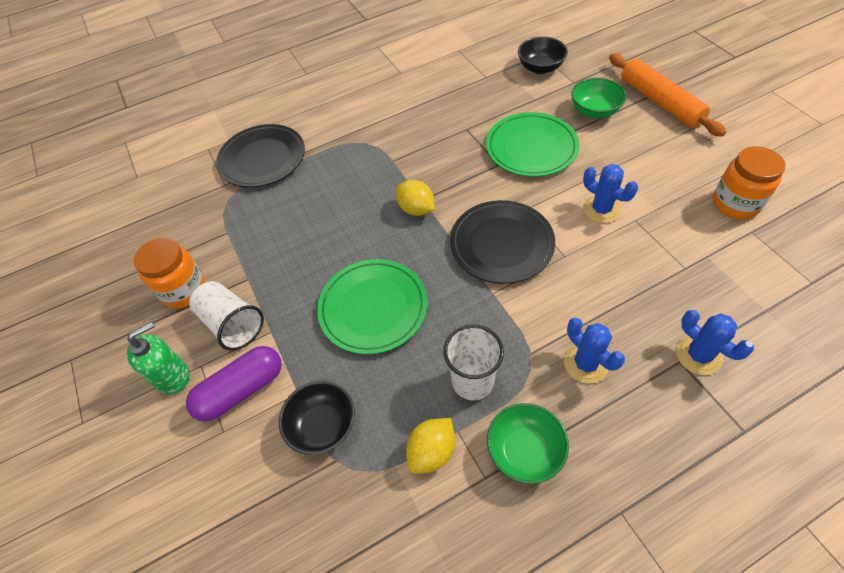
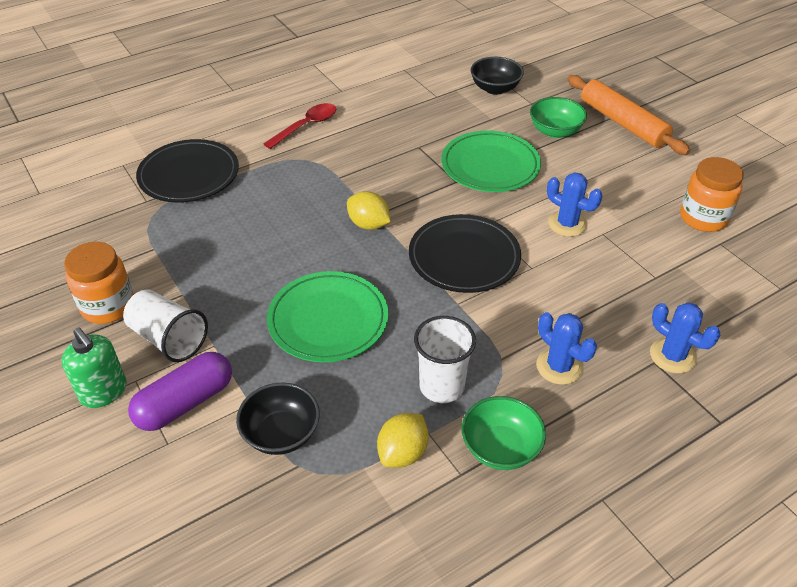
camera: 10 degrees left, 10 degrees down
green soap dispenser [127,322,189,394] -> green soap dispenser turned 90 degrees clockwise [61,327,127,408]
none -> red spoon [264,103,336,149]

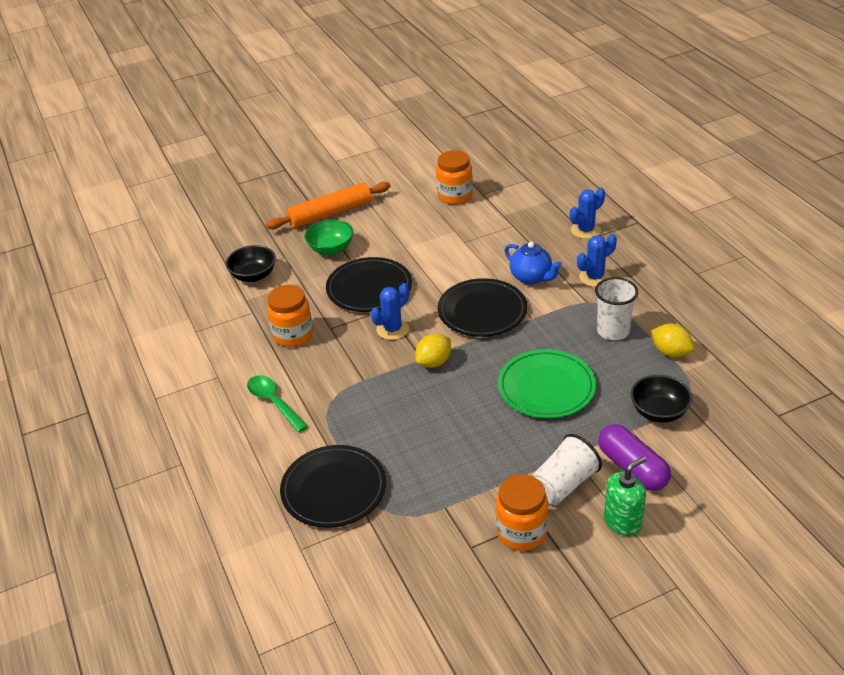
camera: 80 degrees left, 5 degrees down
red spoon [264,103,336,149] -> green spoon [247,375,308,432]
green plate [441,131,541,192] -> black plate [326,257,412,312]
green bowl [462,396,546,470] -> none
blue cactus [547,172,602,237] -> blue cactus moved to [371,283,409,340]
none -> orange jar [267,285,313,347]
none -> blue teapot [504,242,562,285]

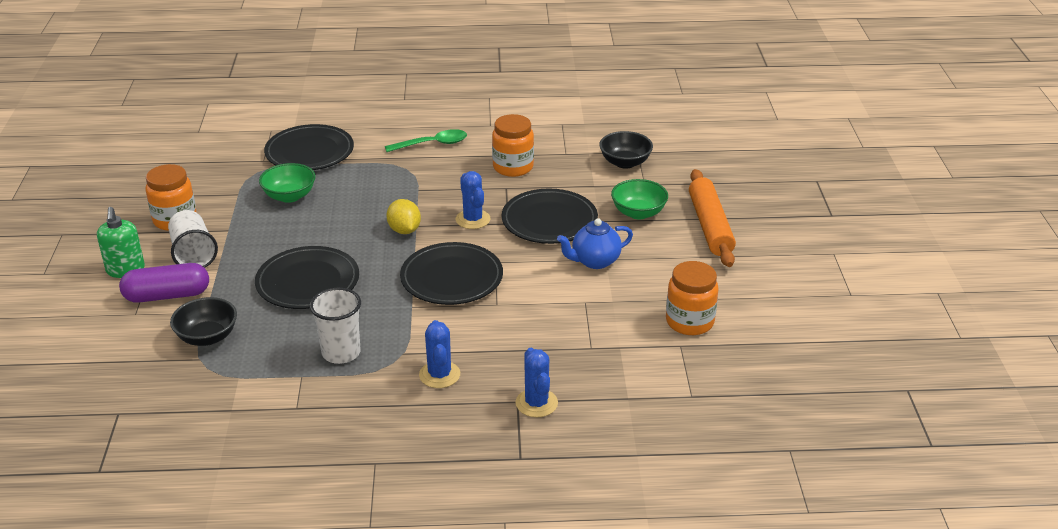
camera: 110 degrees right, 5 degrees down
green plate [498,349,596,418] -> black plate [255,246,359,309]
blue teapot [504,242,562,285] -> blue teapot moved to [557,218,633,269]
yellow lemon [651,323,694,357] -> none
none -> green bowl [259,163,315,203]

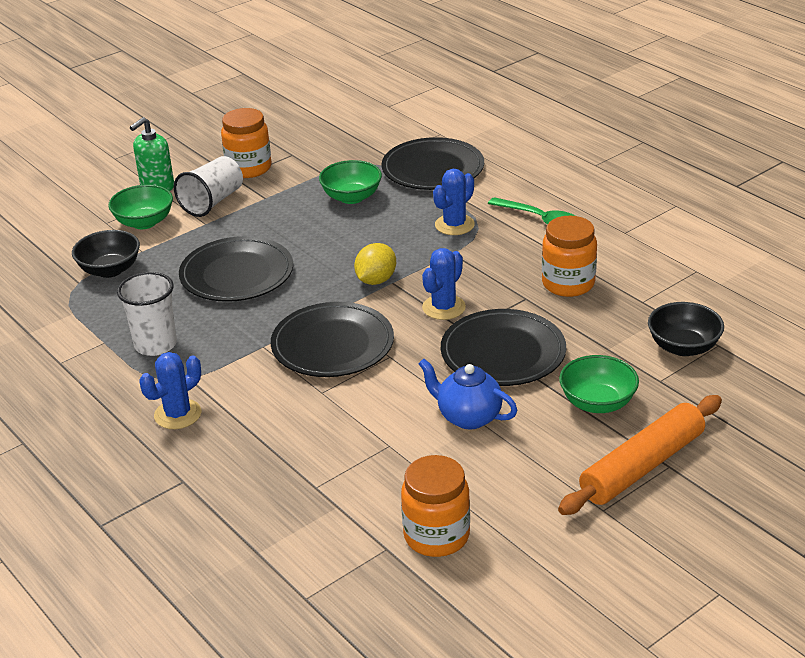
camera: 55 degrees right, 0 degrees up
purple capsule [119,263,209,303] -> green bowl [108,185,173,229]
blue cactus [516,348,558,418] -> blue cactus moved to [433,169,475,235]

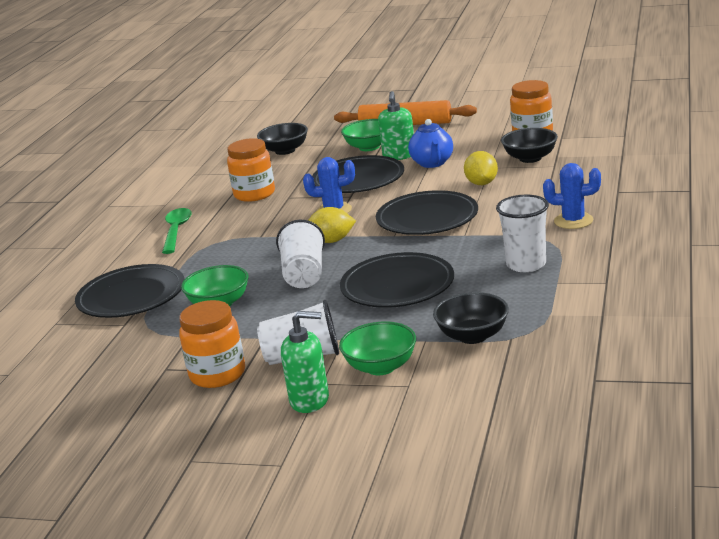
camera: 125 degrees left, 10 degrees down
blue cactus [433,169,475,235] -> none
none -> white cup [276,220,325,288]
none -> green soap dispenser [378,91,414,160]
none -> yellow lemon [464,151,498,185]
none -> black bowl [501,128,558,163]

